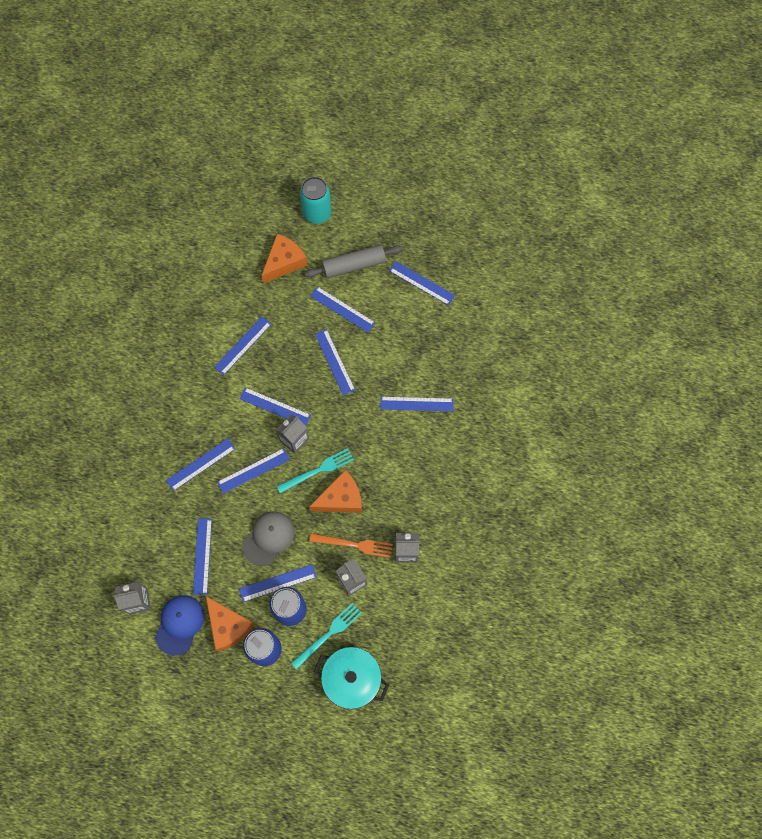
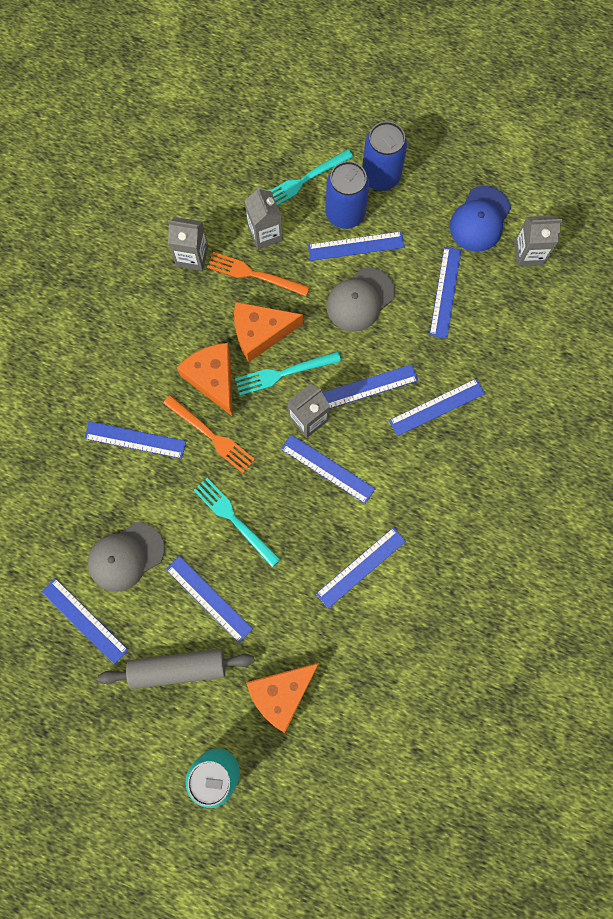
camera: 170 degrees left, 5 degrees up
orange cheese [206,596,255,652] -> orange cheese moved to [177,343,233,417]
turquoise pot [314,647,389,709] -> none
blue ruler [315,329,355,396] -> turquoise fork [194,478,280,567]
none -> grey cap [88,522,165,592]
none -> orange fork [163,395,255,473]

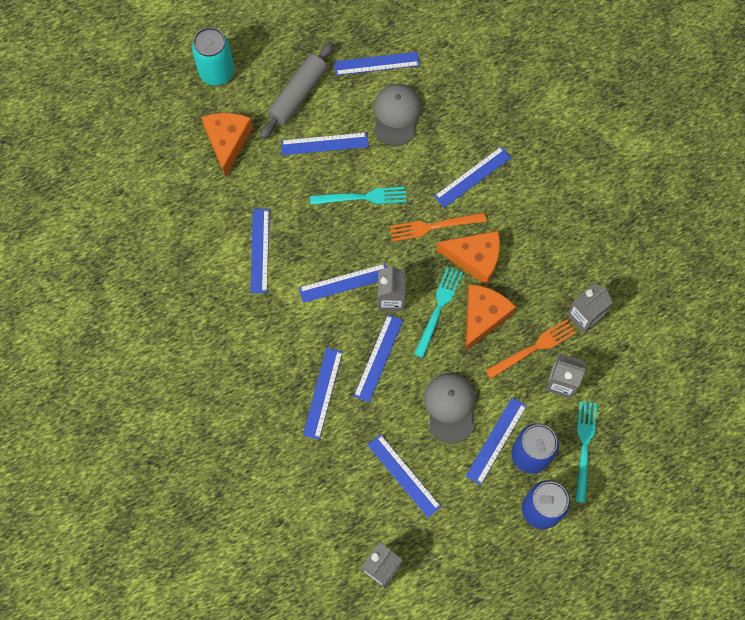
camera: 130 degrees right, 5 degrees down
blue cap [450,186,511,252] -> none

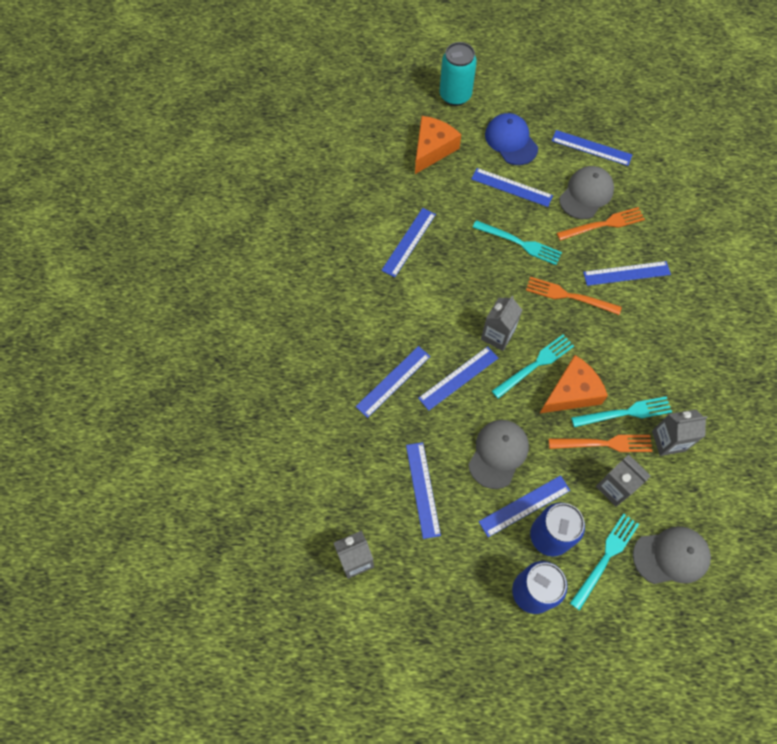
camera: 30 degrees right, 5 degrees down
grey rolling pin [260,42,334,139] -> blue cap [485,113,538,165]
blue ruler [299,264,387,303] -> none
orange cheese [436,231,500,285] -> none
none -> orange fork [557,207,645,241]
none -> turquoise fork [571,396,672,427]
none -> grey cap [633,526,711,584]

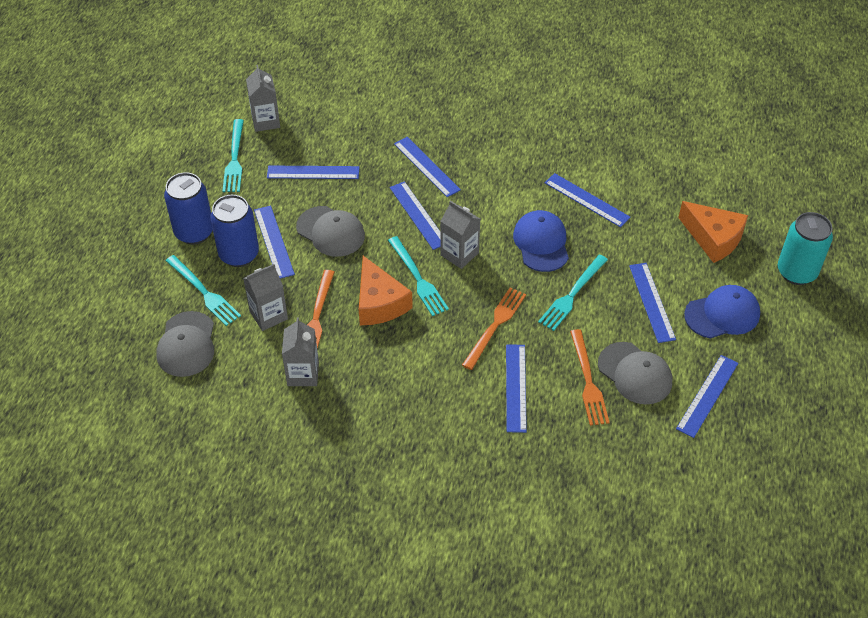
camera: 100 degrees right, 15 degrees down
blue ruler [471,168,553,207] -> blue ruler turned 45 degrees counterclockwise [629,263,676,343]
turquoise fork [571,396,672,427] -> turquoise fork moved to [223,119,244,192]
none -> blue cap [513,210,569,272]

